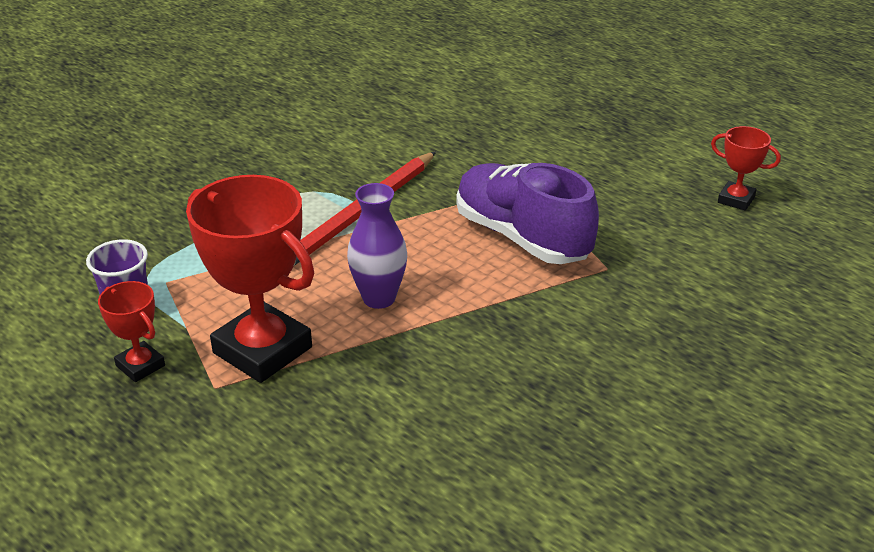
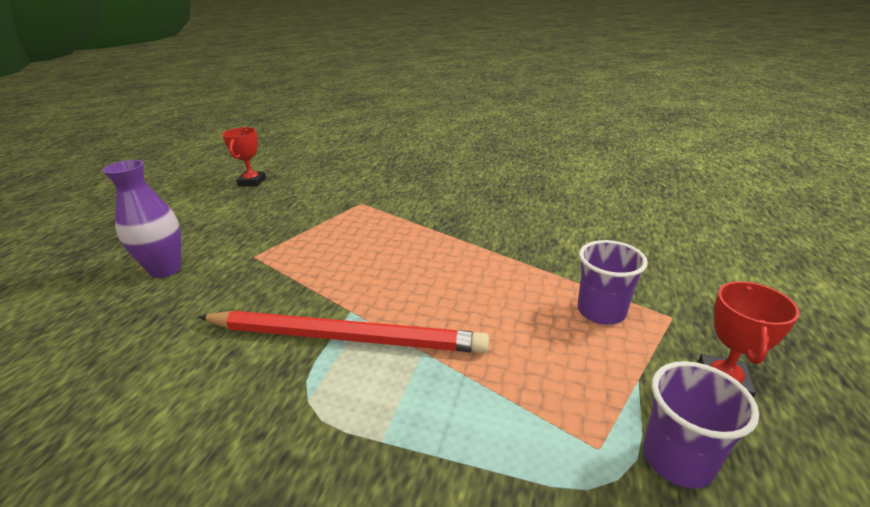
camera: 115 degrees left, 5 degrees down
red trophy [186,175,314,383] -> purple cup [578,240,648,325]
purple vase [347,183,407,309] -> purple vase moved to [102,160,181,278]
purple shoe [456,163,599,264] -> none

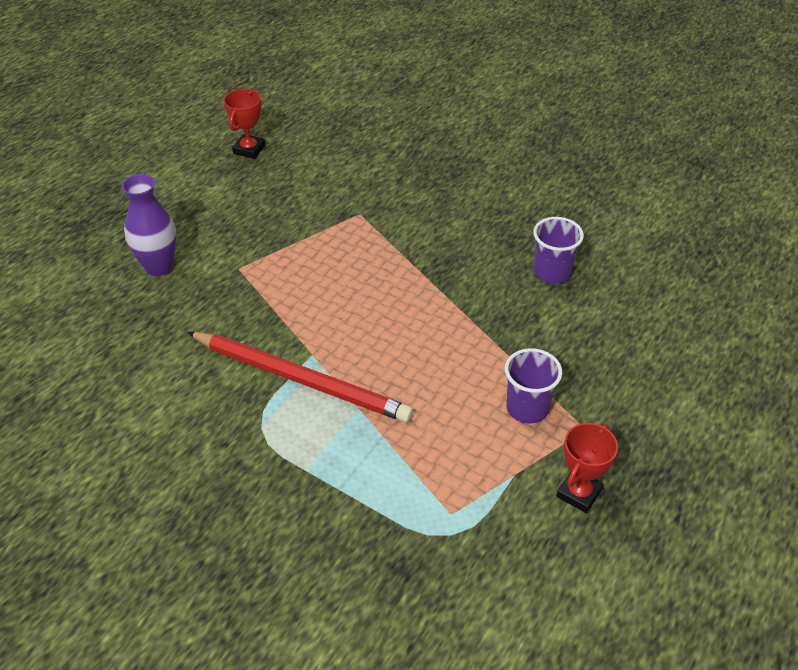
camera: 15 degrees right, 15 degrees up
purple cup [643,361,759,488] -> purple cup moved to [533,217,584,284]

